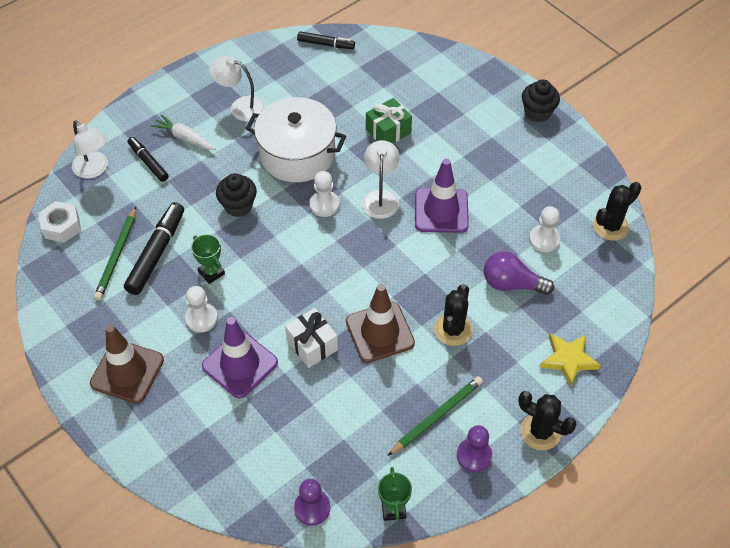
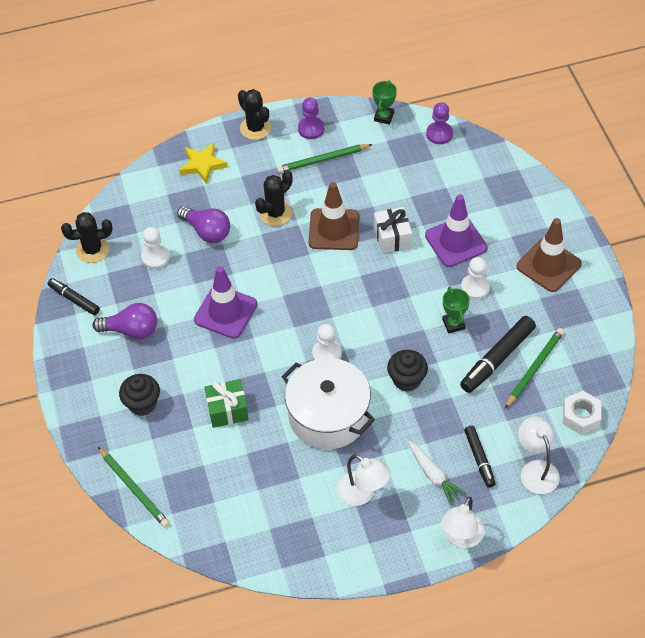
camera: 155 degrees left, 0 degrees up
black marker [297,31,355,49] -> black marker moved to [48,278,100,315]
white lamp [362,140,400,219] -> white lamp moved to [441,497,485,548]
black cupcake [522,79,560,122] -> black cupcake moved to [119,374,160,416]
none -> purple light bulb [93,303,157,339]
none -> green pencil [98,447,170,528]

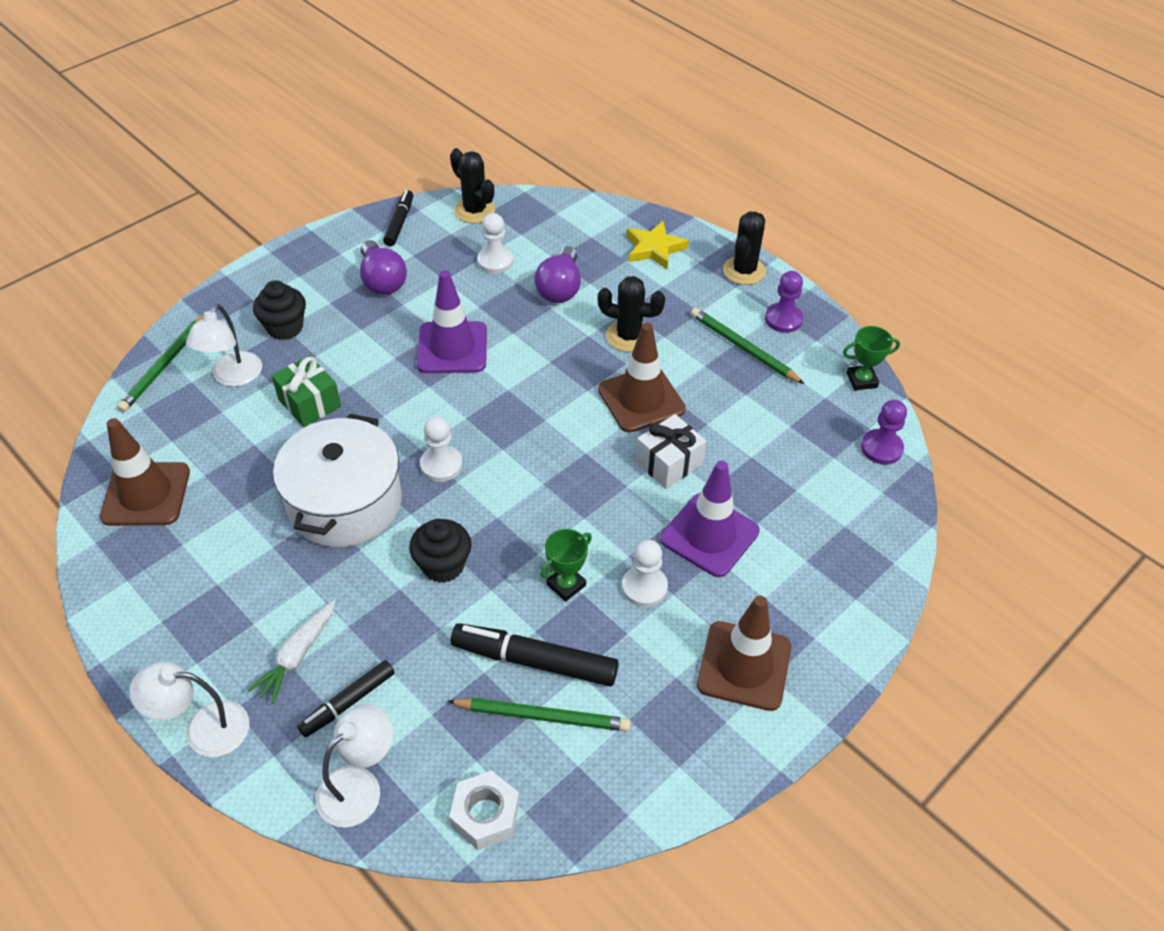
camera: 60 degrees right, 5 degrees down
white lamp [337,454,391,506] -> white lamp moved to [186,304,262,387]
none -> brown traffic cone [100,418,190,526]

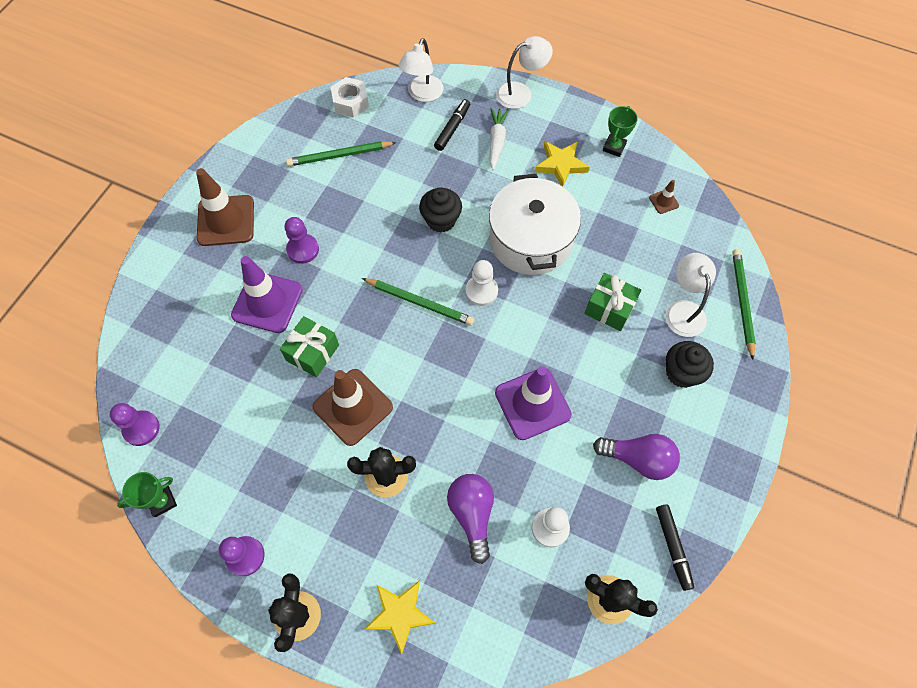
camera: 160 degrees right, 15 degrees up
brown traffic cone [100,418,190,526] -> brown traffic cone [649,180,679,214], size x0.43
purple light bulb [360,240,407,295] -> purple light bulb turned 150 degrees clockwise [593,434,680,480]
black marker [451,623,619,686] -> none
green trophy [540,529,592,602] -> green trophy moved to [603,106,638,157]
white pawn [622,540,668,607] -> purple pawn [284,217,319,264]
white gift [636,414,706,489] -> green gift [280,316,339,377]
green pencil [691,308,804,384] -> green pencil moved to [362,278,474,326]
none -> yellow star [535,141,590,187]

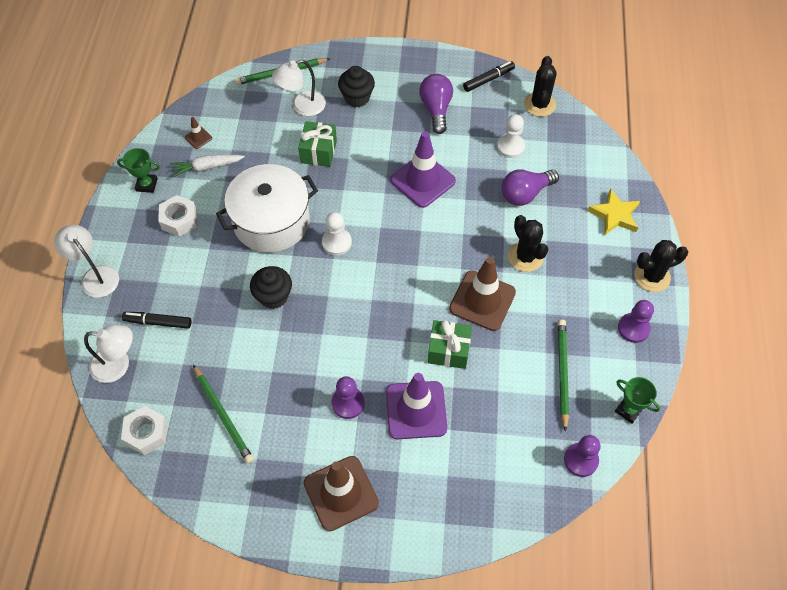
camera: 110 degrees left, 5 degrees down
green pencil [362,278,474,326] -> green pencil moved to [558,320,569,432]
white carrot [490,108,509,170] -> white carrot moved to [170,154,245,177]
yellow star [535,141,590,187] -> white nut [158,195,197,237]

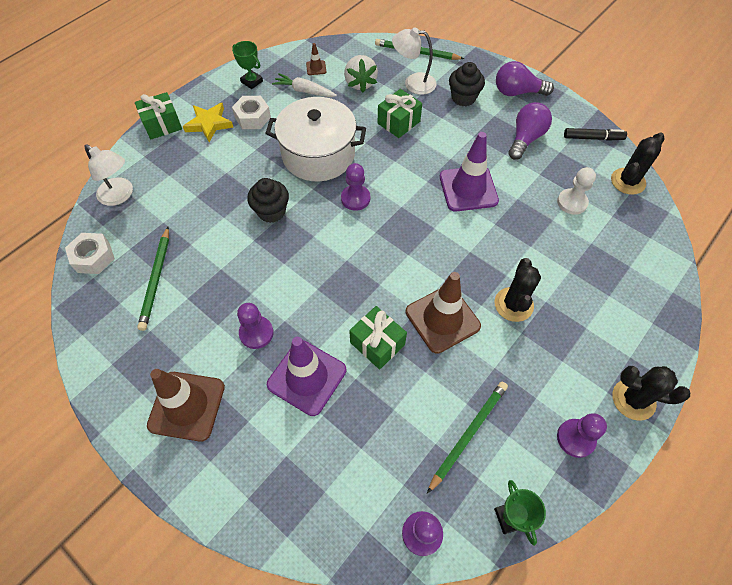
camera: 35 degrees right, 0 degrees up
white lamp [54,225,119,298] -> green gift [135,92,182,139]
black marker [122,312,192,329] -> none
white pawn [322,212,352,256] -> purple pawn [341,163,370,211]
purple light bulb [502,169,559,206] -> purple light bulb moved to [496,61,554,96]
yellow star [588,189,640,235] -> yellow star moved to [183,103,234,142]
none -> white strawberry [344,55,378,92]

